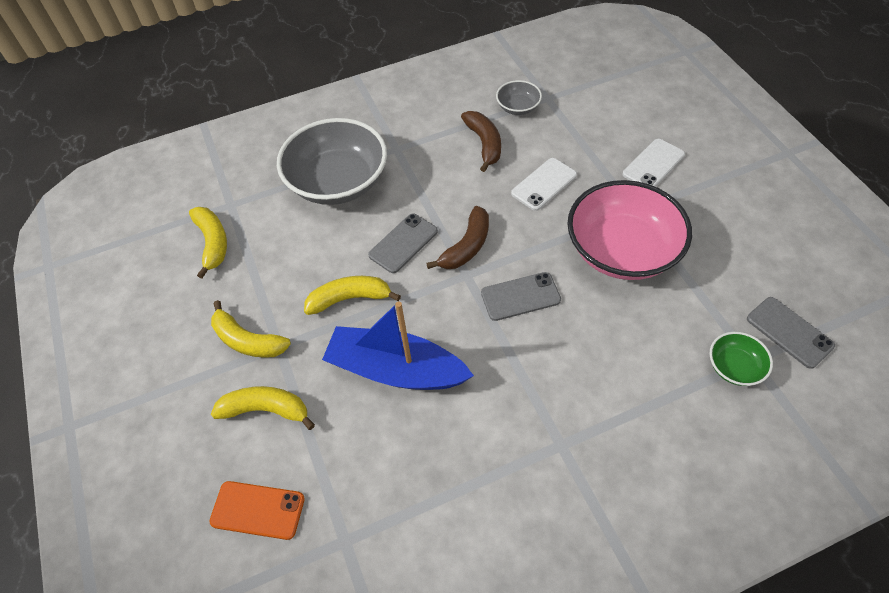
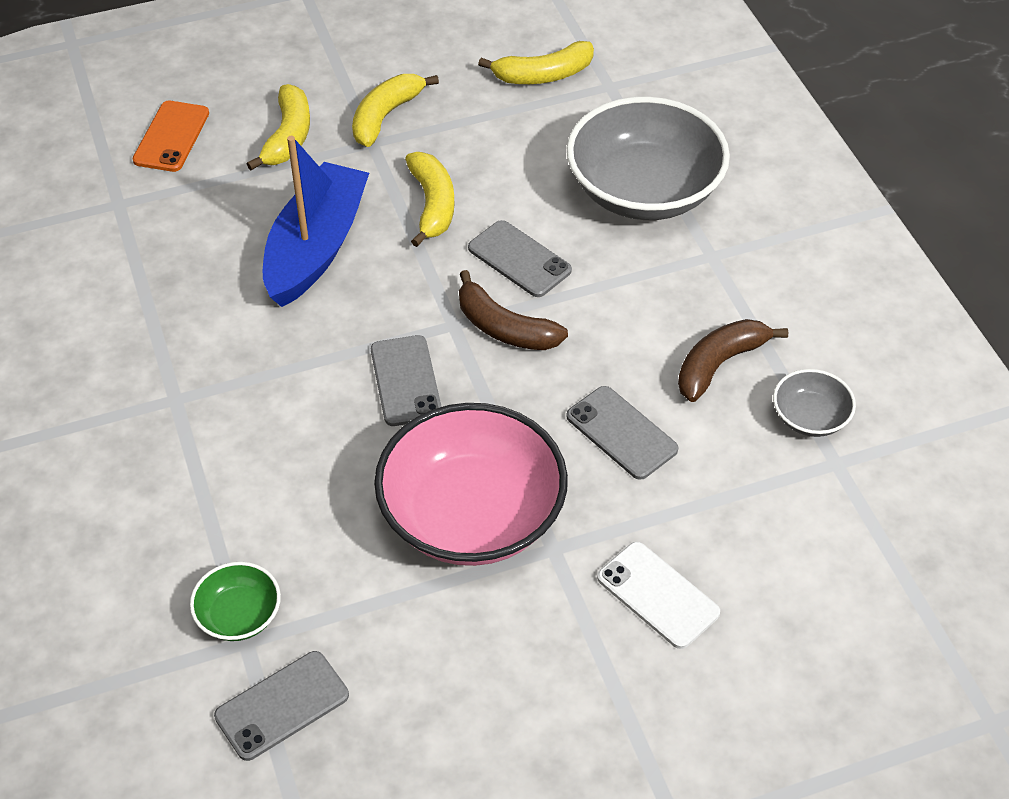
camera: 90 degrees right, 5 degrees down
brown banana [461,111,501,172] -> brown banana turned 150 degrees clockwise [678,319,788,402]
white phone [511,158,577,211] -> grey phone [566,386,678,480]

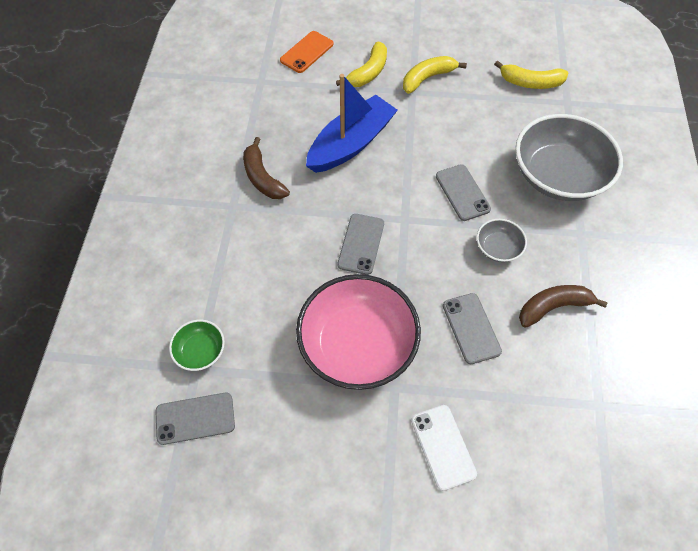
camera: 25 degrees right, 10 degrees up
yellow banana [405,152,454,247] -> none
brown banana [459,270,568,350] -> brown banana moved to [243,137,290,199]
grey bowl [773,369,856,437] -> grey bowl moved to [477,219,527,262]

